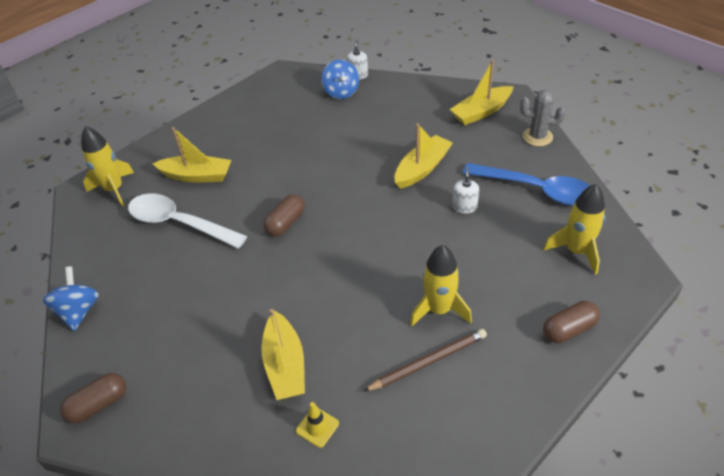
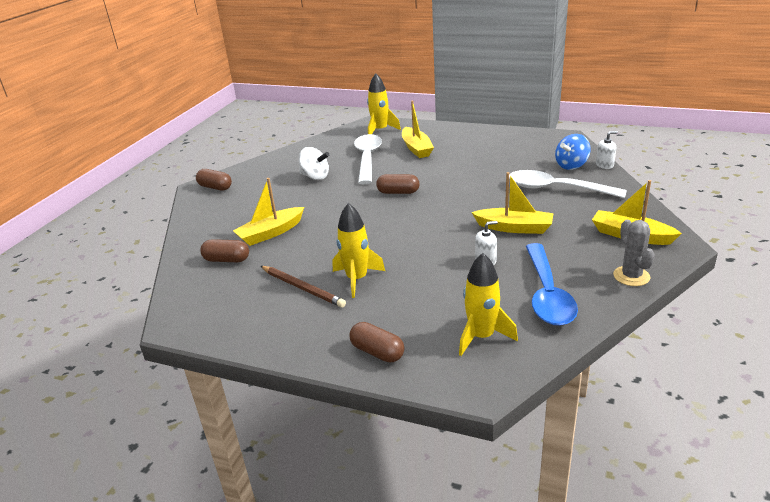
camera: 65 degrees right, 15 degrees down
blue spinning top [43,266,99,331] -> none
yellow traffic cone [296,402,339,448] -> brown capsule [200,239,249,262]
none -> white spinning top [299,147,329,180]
none -> white spoon [509,170,627,198]

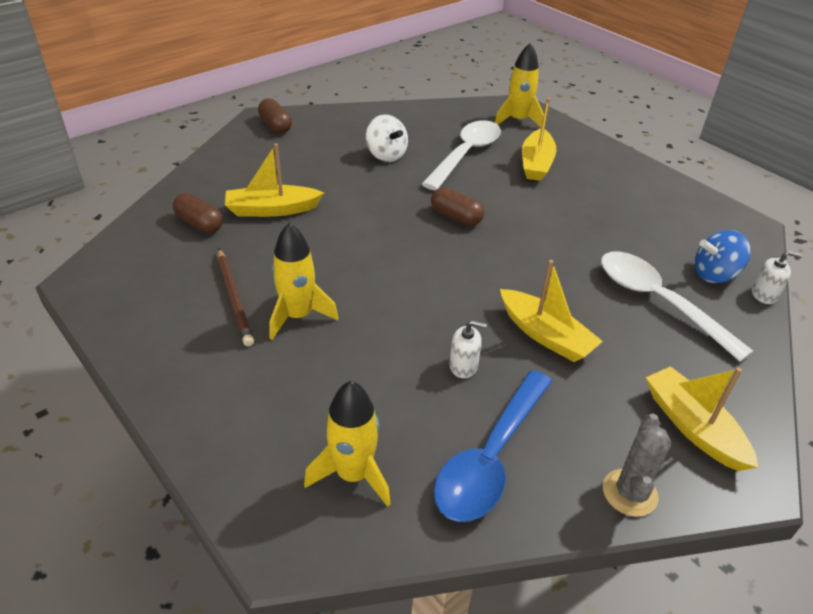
camera: 25 degrees right, 10 degrees up
brown capsule [349,322,404,363] -> none

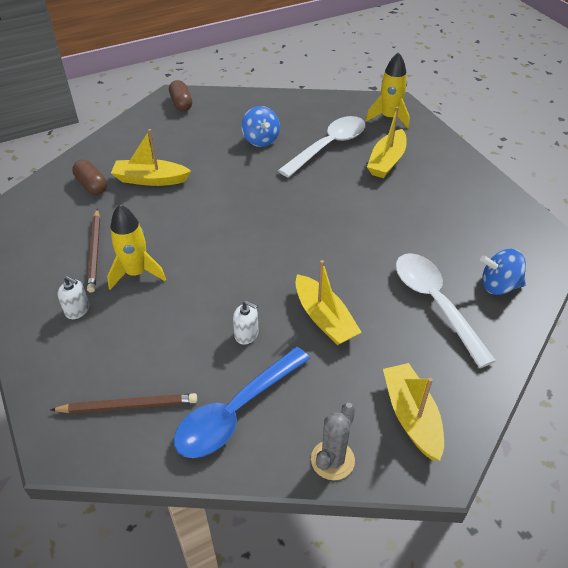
camera: 15 degrees right, 5 degrees up
yellow rocket [304,381,391,507] -> brown pencil [50,393,197,414]
white spinning top [366,114,408,162] -> blue spinning top [241,106,280,147]
brown capsule [431,187,484,226] -> none
white soap dispenser [752,251,802,304] -> white soap dispenser moved to [58,276,89,319]

